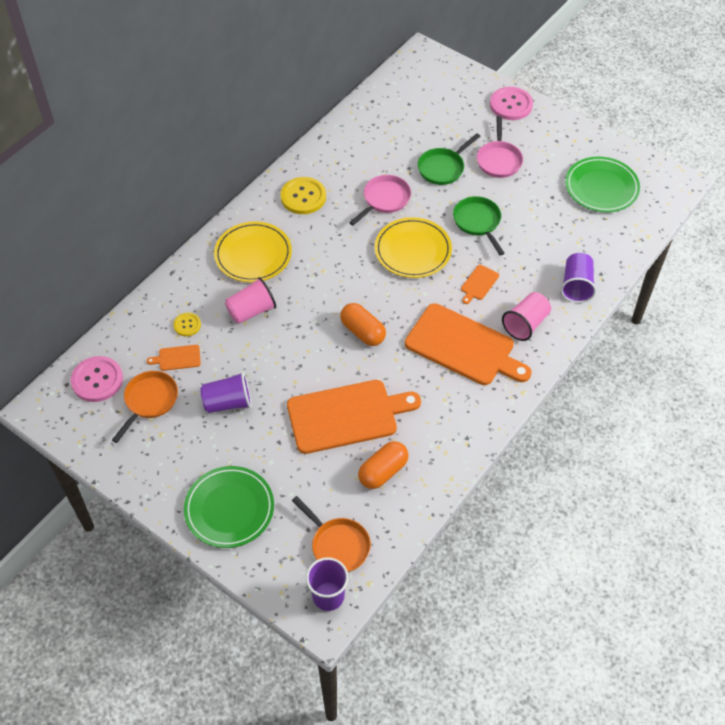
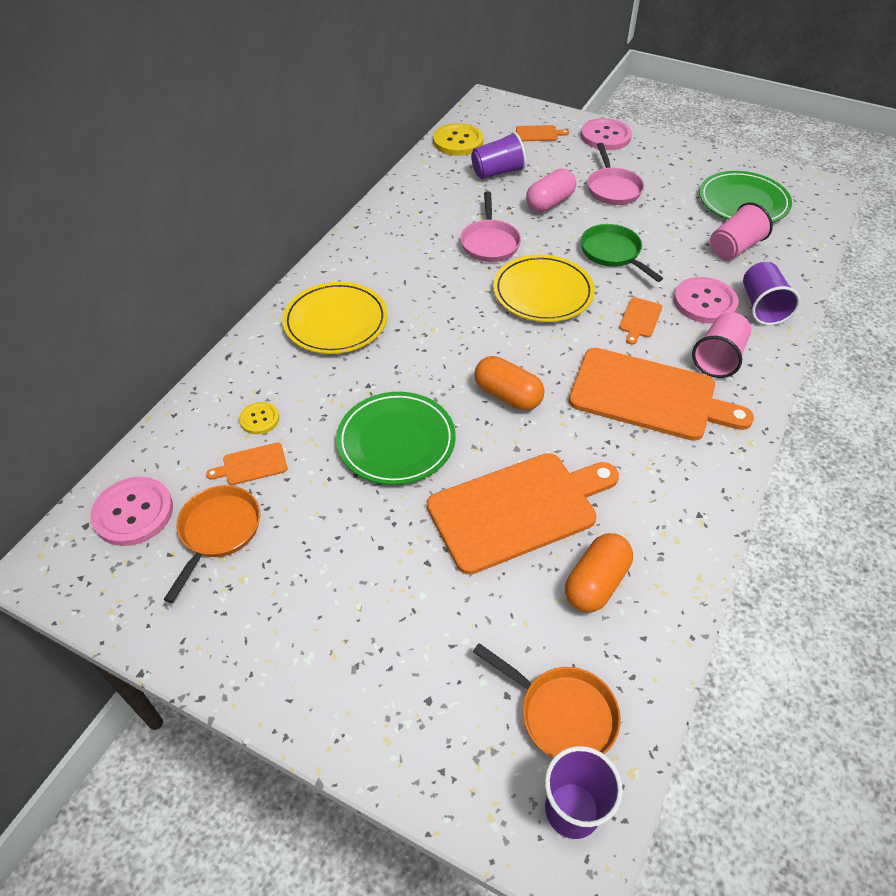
camera: 10 degrees left, 5 degrees down
green plate [184,466,274,548] -> green plate moved to [336,392,456,485]
purple cup [200,372,252,413] -> purple cup moved to [471,132,526,179]
pink cup [225,277,276,324] -> pink cup moved to [710,202,773,260]
yellow button [281,177,326,214] -> yellow button moved to [433,123,483,156]
pink pan [349,175,411,226] -> pink pan turned 150 degrees clockwise [460,191,521,262]
green pan [418,133,481,185] -> pink capsule [526,169,576,212]
none -> orange cutting board [516,125,569,141]
none -> pink button [674,277,739,324]

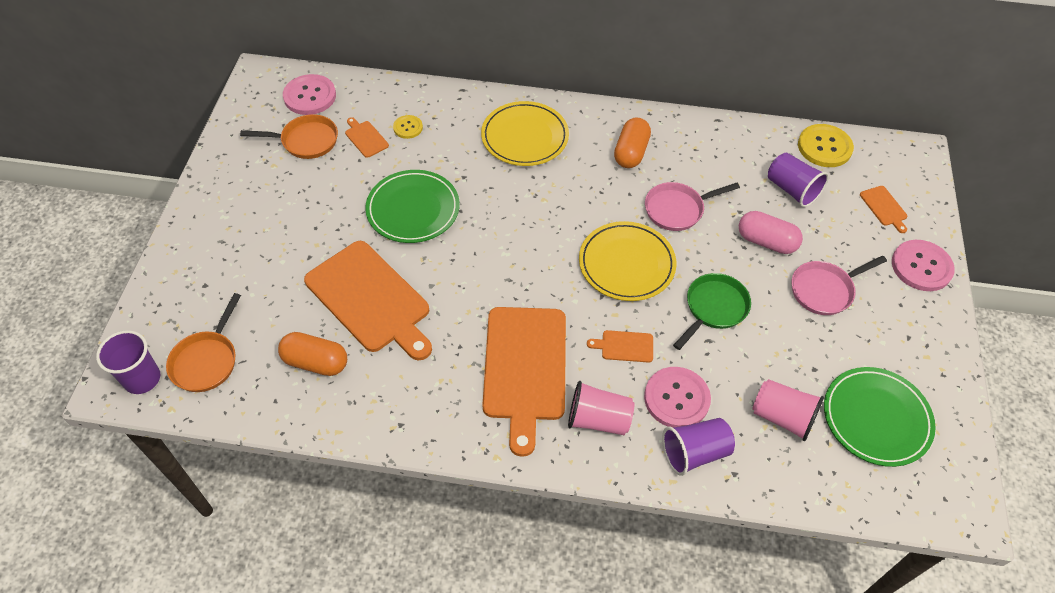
camera: 70 degrees right, 5 degrees up
orange capsule [474,356,544,410] -> orange capsule moved to [614,117,651,168]

